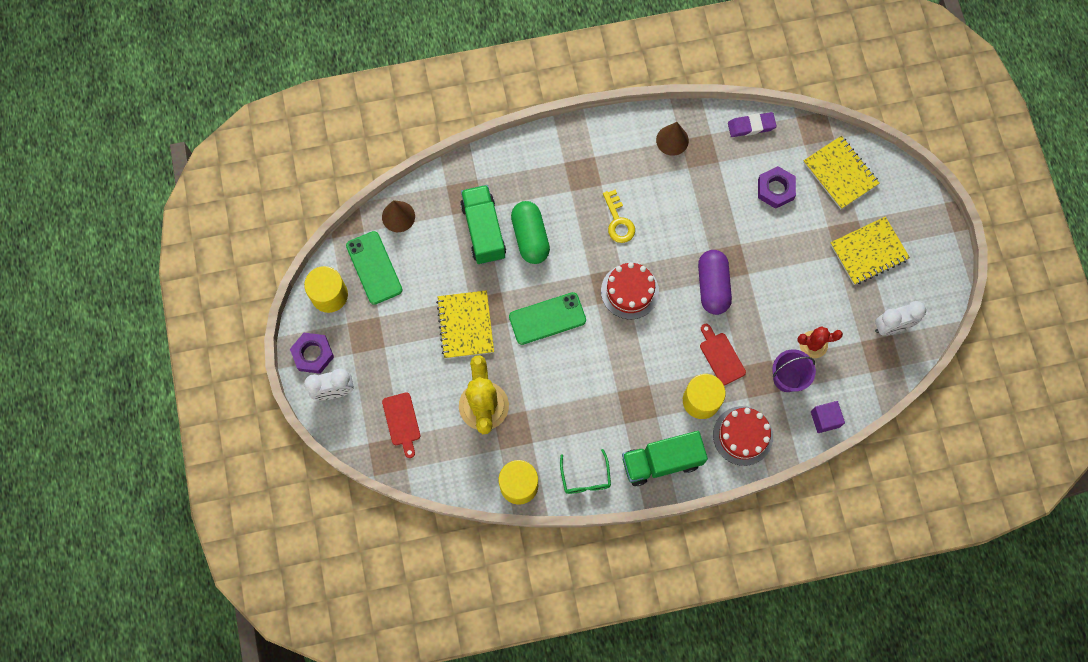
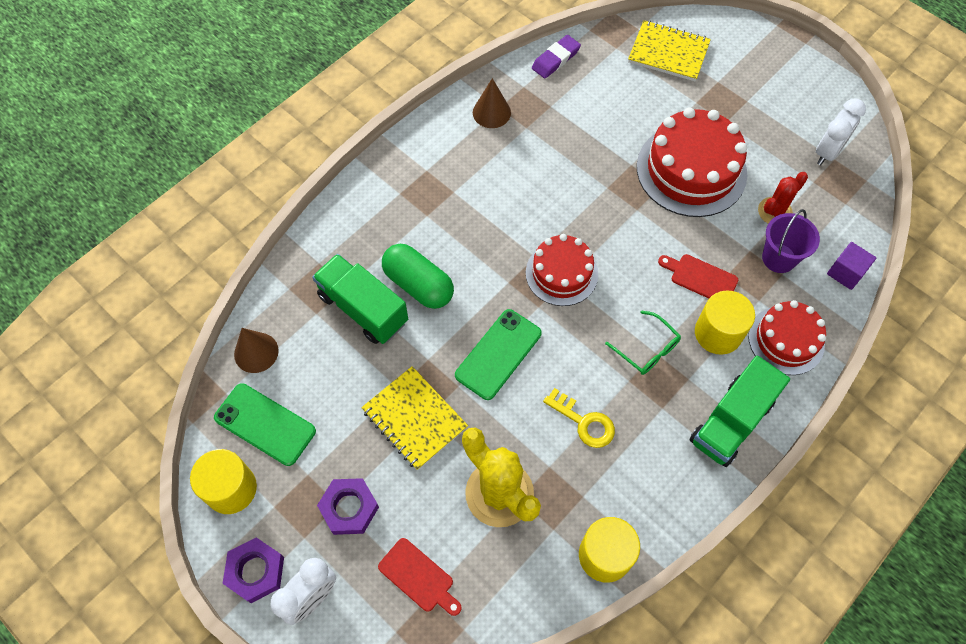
camera: 35 degrees left, 10 degrees down
green glasses [560,449,611,494] -> green glasses moved to [605,310,681,375]
yellow key [603,189,635,243] -> yellow key moved to [543,388,615,448]
purple capsule [698,250,732,315] -> none
purple nut [758,166,796,209] -> purple nut moved to [317,478,379,535]
yellow notebook [830,217,910,285] -> none
none -> red cake [637,107,747,217]

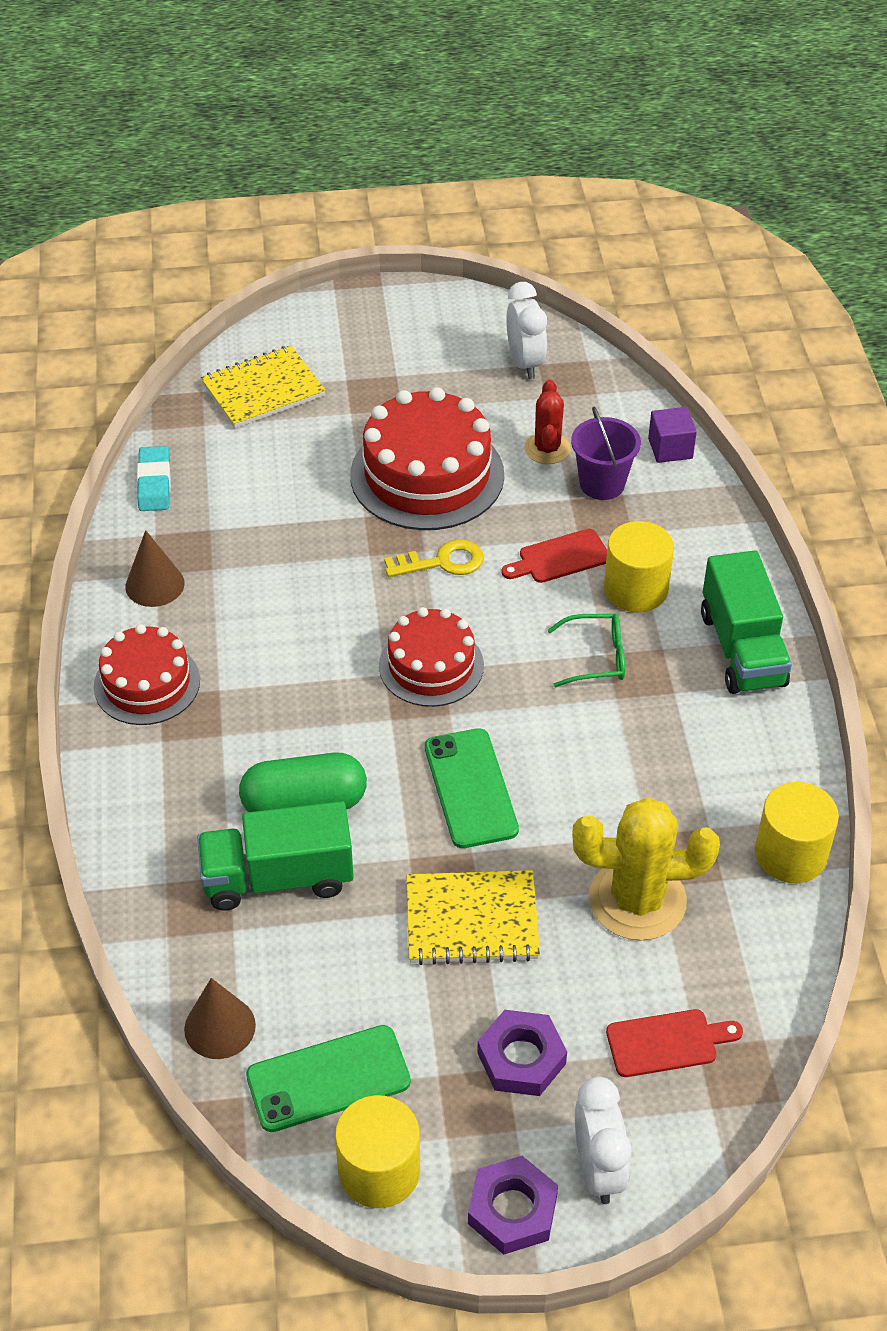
camera: 50 degrees left, 15 degrees down
purple eraser [532,35,581,78] -> turquoise eraser [137,446,171,511]
yellow key [543,388,615,448] -> yellow key moved to [384,539,484,577]
red cake [748,300,826,375] -> red cake moved to [94,624,200,725]

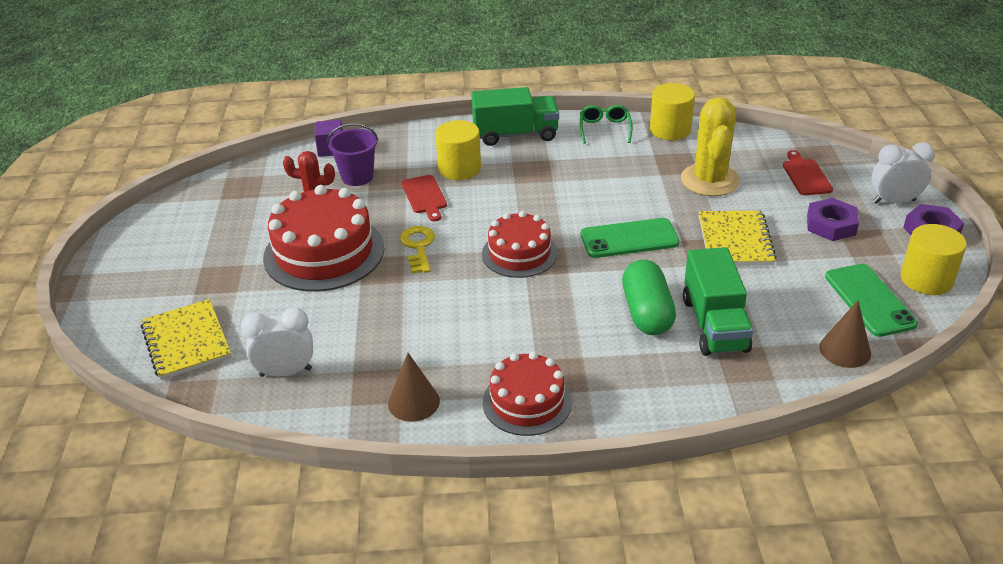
camera: 85 degrees left, 10 degrees down
turquoise eraser [137,446,171,511] -> none
white clock [506,282,547,379] -> white clock moved to [241,307,313,377]
green glasses [548,614,625,687] -> green glasses moved to [580,105,633,144]

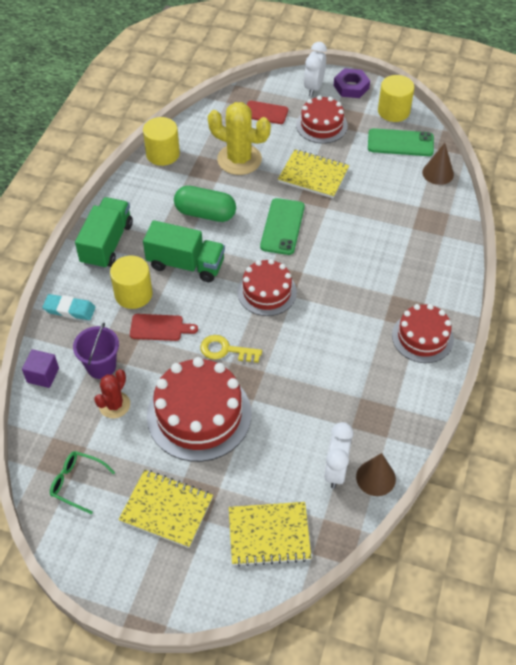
camera: 70 degrees left, 15 degrees up
brown cone [388,353,440,422] -> brown cone moved to [356,453,396,496]
green glasses [580,105,633,144] -> green glasses moved to [50,451,115,514]
green capsule [622,260,676,335] -> green capsule moved to [174,186,236,222]
green truck [683,247,753,356] -> green truck moved to [143,220,225,282]
purple nut [807,198,859,241] -> red cake [296,96,348,143]
none -> turquoise eraser [42,294,96,320]
none -> yellow notebook [119,470,213,548]

